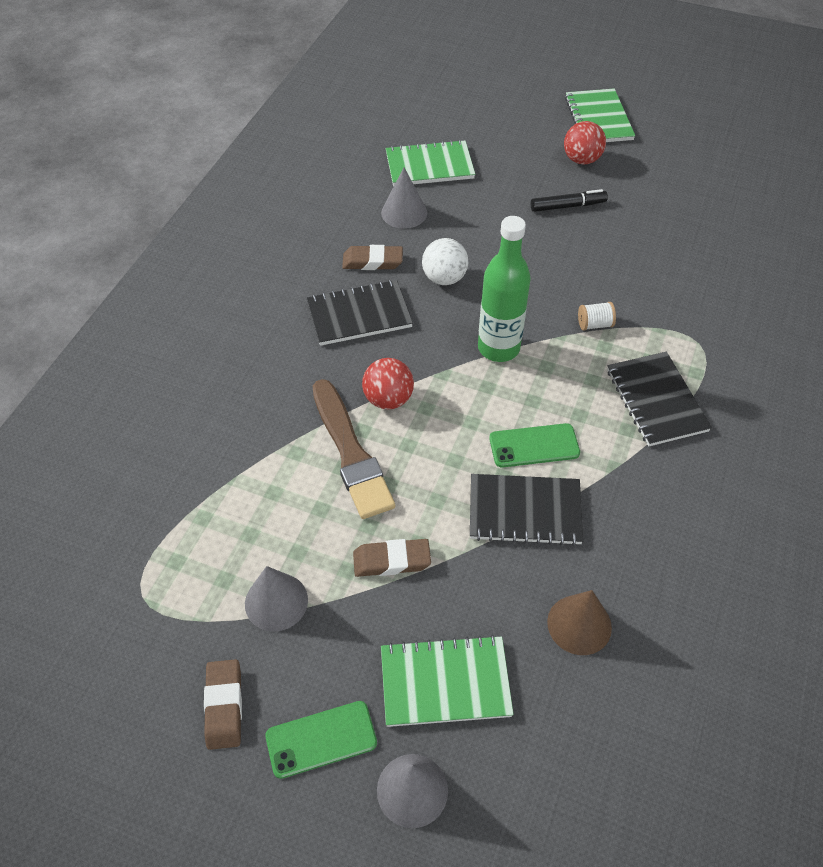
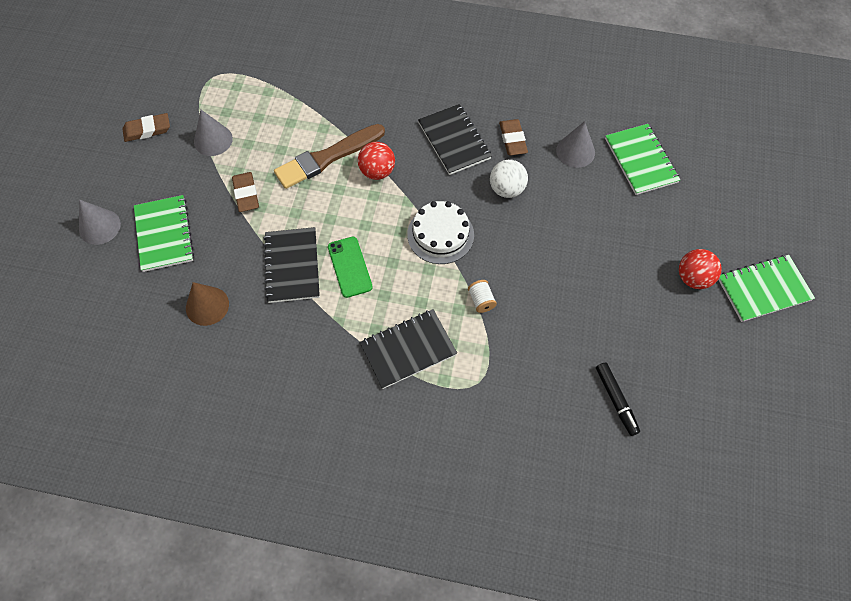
camera: 80 degrees right, 10 degrees up
green phone [265,701,377,779] -> none
green bottle [478,216,531,362] -> white cake [407,201,474,264]
black marker [531,189,608,212] -> black marker moved to [596,363,640,436]

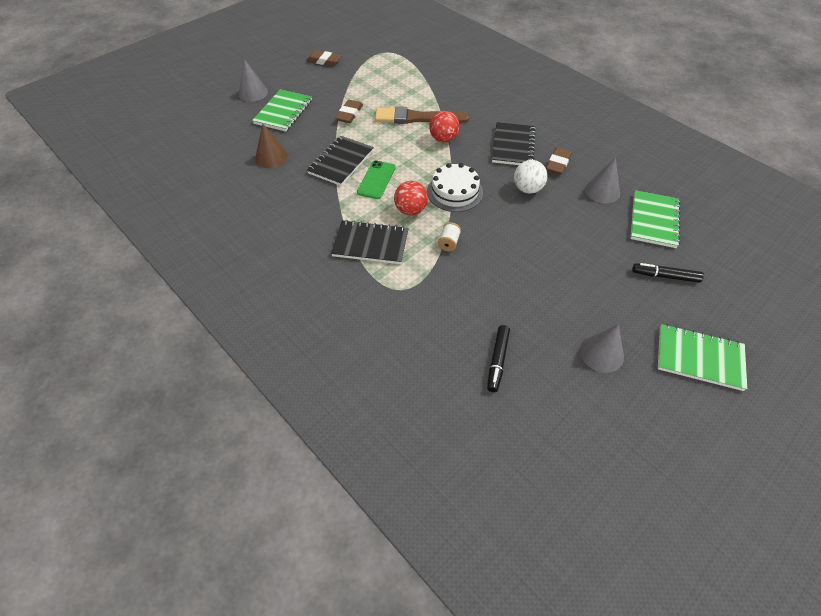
camera: 35 degrees right, 10 degrees down
grey cone [194,110,233,156] -> grey cone moved to [580,324,624,373]
red ball [679,249,722,289] -> red ball moved to [394,181,428,215]
none -> black marker [632,263,704,283]

